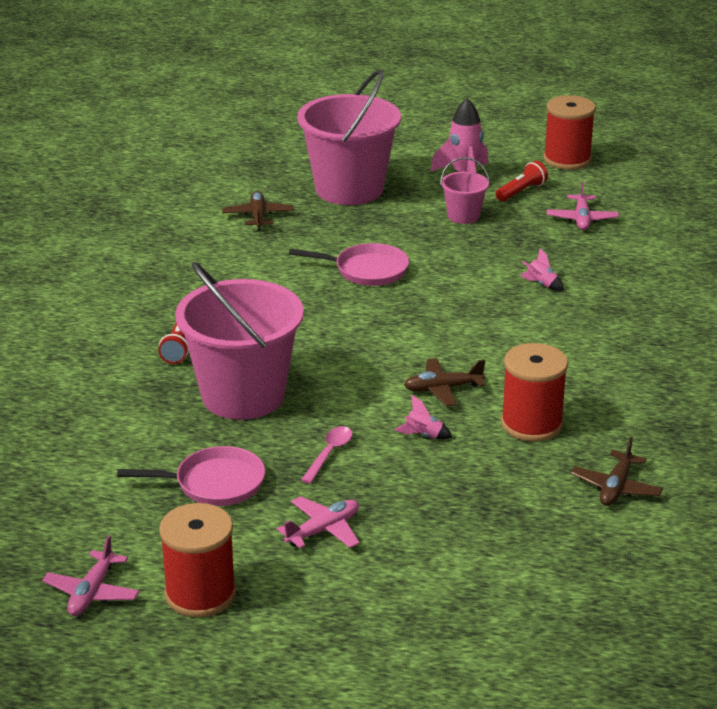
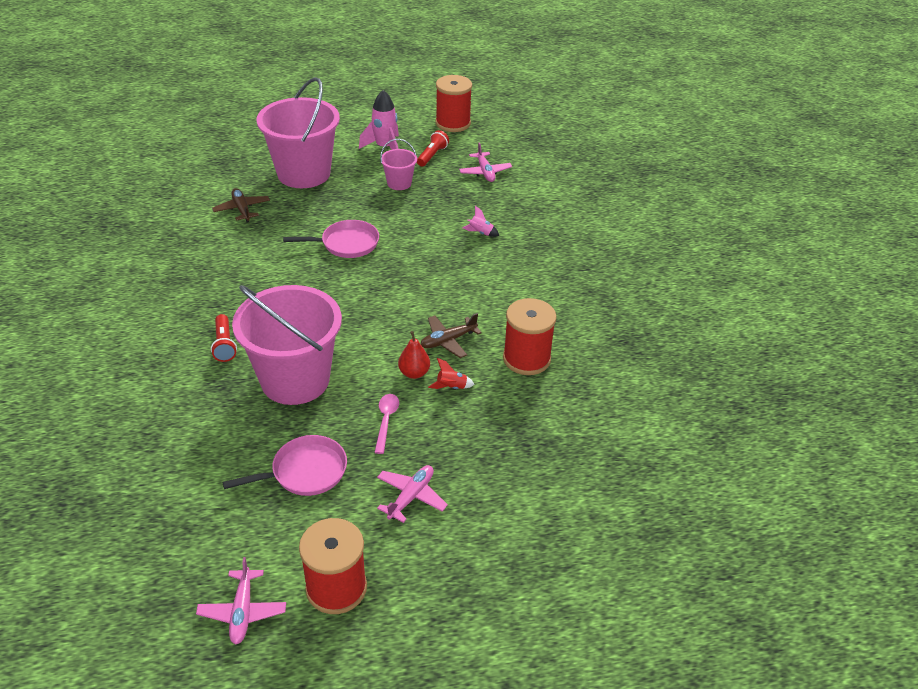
camera: 20 degrees left, 10 degrees up
pink rocket [394,395,452,439] -> red rocket [428,358,475,389]
brown plane [571,437,663,506] -> none
none -> red pear [398,331,430,379]

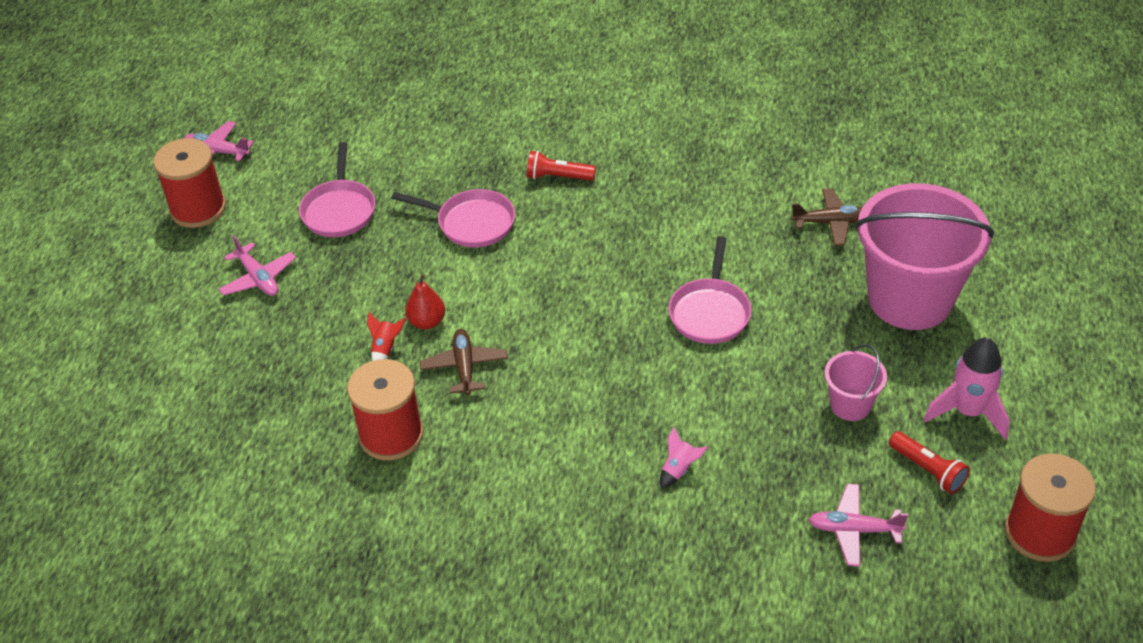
camera: 115 degrees right, 5 degrees up
pink bucket [232,285,342,405] -> pink pan [392,189,515,248]
pink spoon [374,394,399,454] -> none

